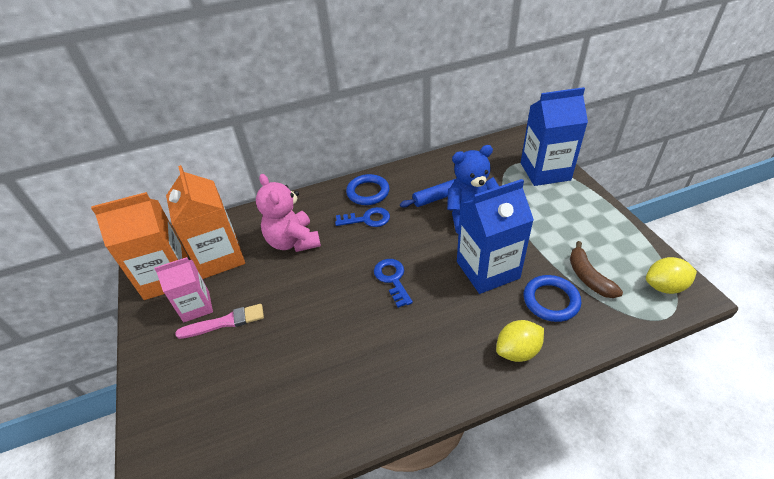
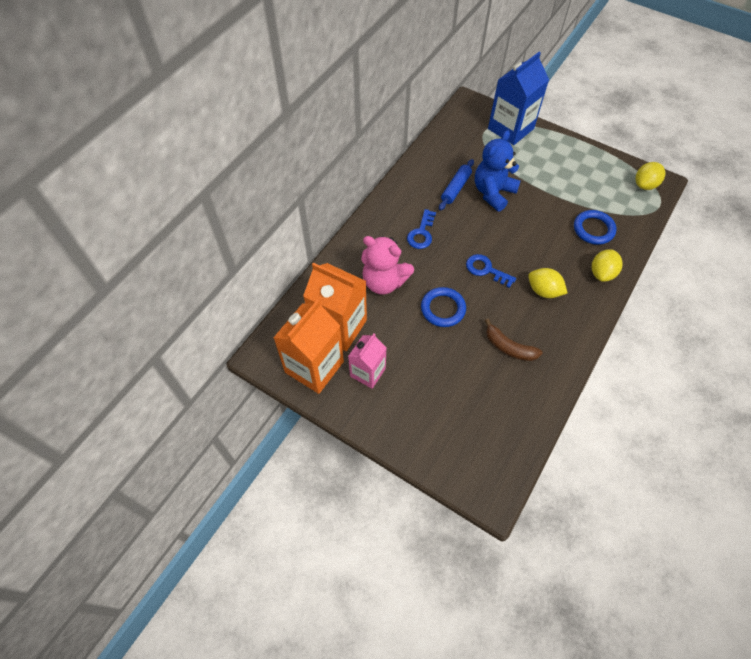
camera: 40 degrees left, 15 degrees up
pink brush [175,304,264,339] -> none
blue key [335,207,390,227] -> blue key turned 150 degrees clockwise [407,209,436,249]
blue ring [346,174,389,205] -> blue ring moved to [421,287,466,327]
blue carton [457,179,534,294] -> none
brown banana [570,241,623,298] -> brown banana moved to [485,319,543,361]
none -> yellow lemon [528,268,567,298]

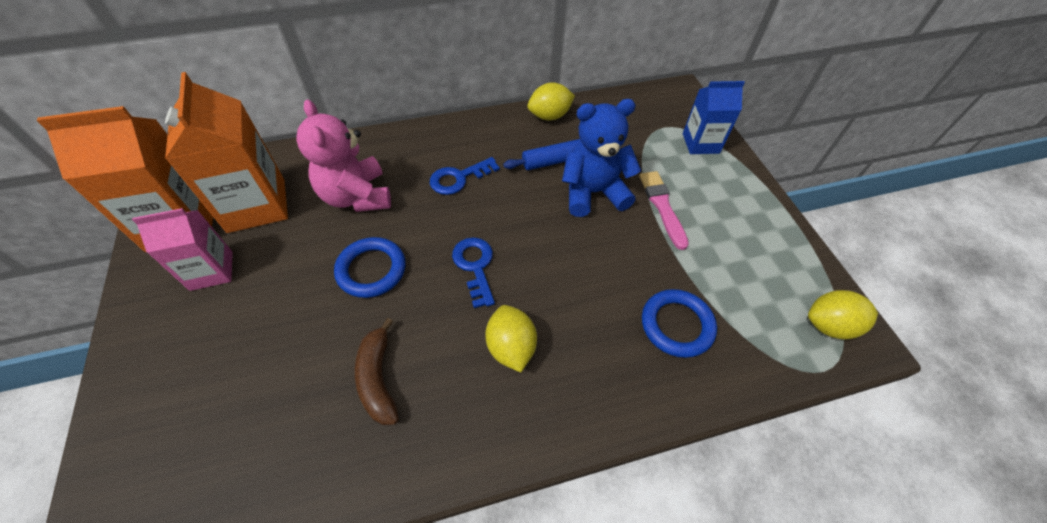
camera: 40 degrees right, 5 degrees down
blue carton [488,52,549,145] -> blue carton [683,81,745,154], size x0.61
yellow lemon [592,249,623,282] -> yellow lemon moved to [527,83,575,120]
none -> pink brush [639,171,689,250]

